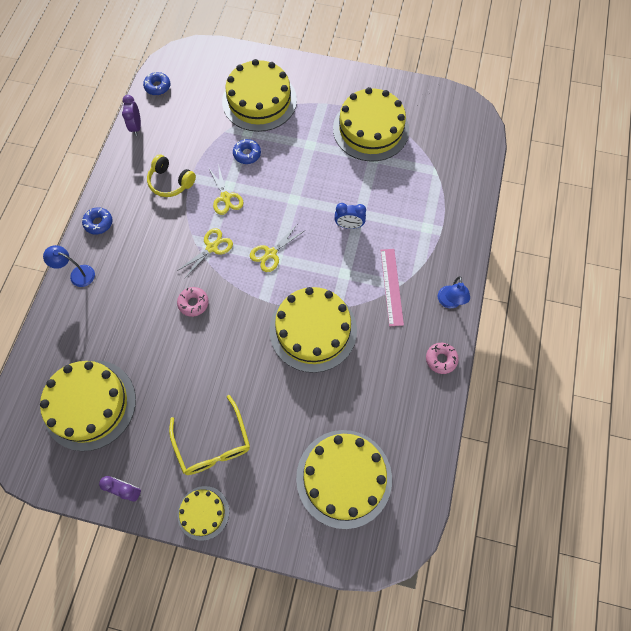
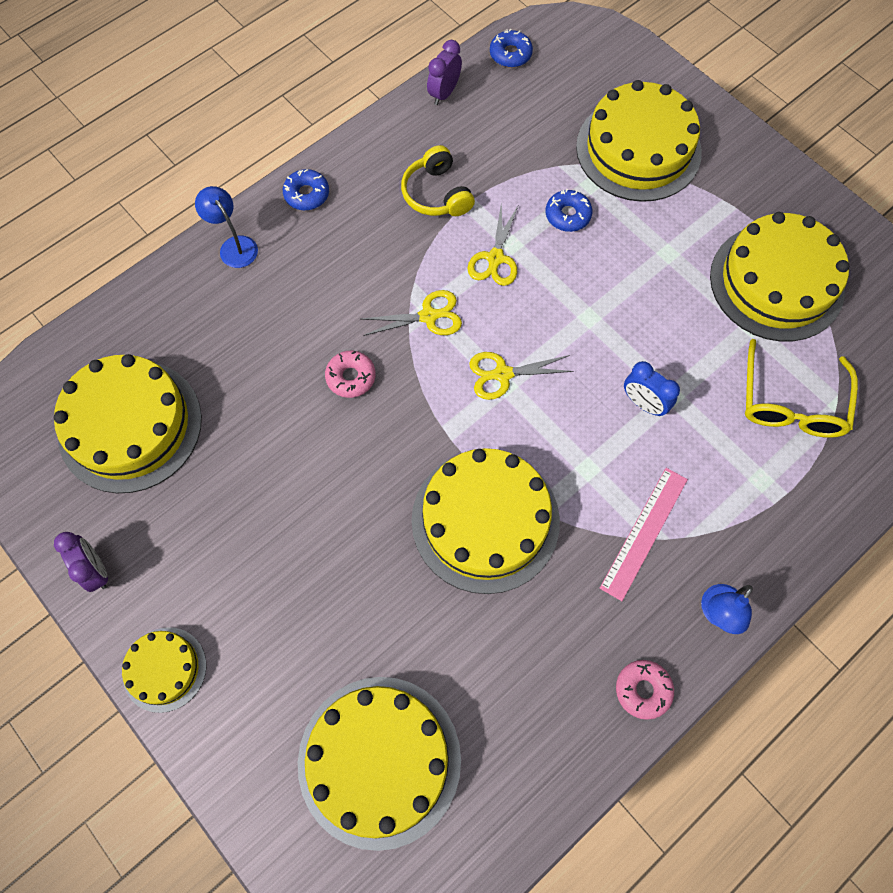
camera: 35 degrees right, 0 degrees up
yellow glasses [169,395,250,475] -> yellow glasses moved to [745,339,858,438]

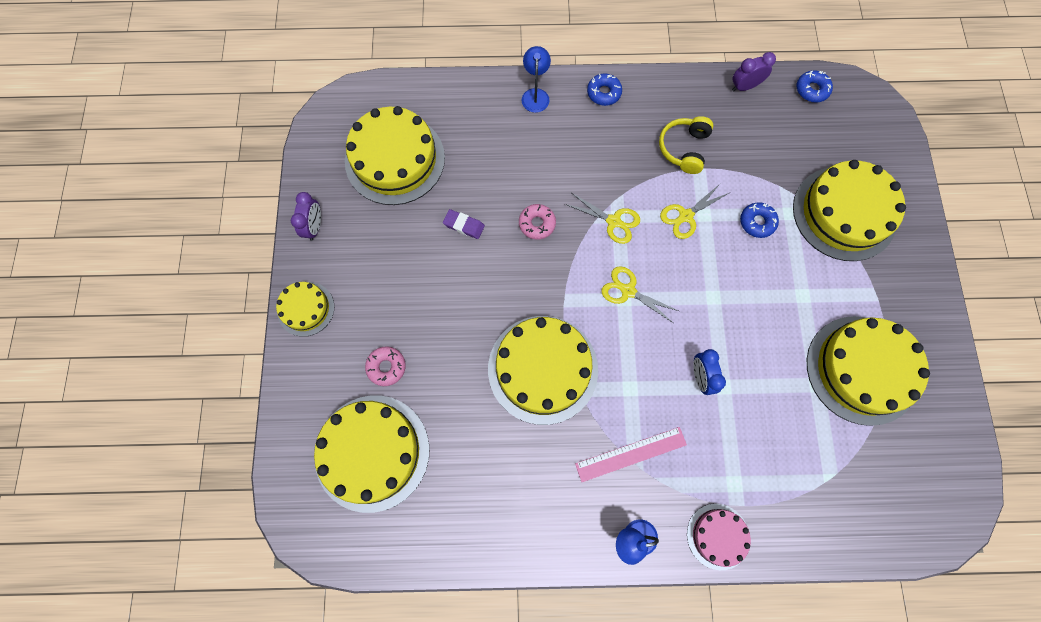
camera: 40 degrees right, 5 degrees up
pink donut [616,660,674,720] -> pink donut moved to [365,346,406,386]
yellow glasses [745,339,858,438] -> none
none -> purple eraser [443,209,485,239]
none -> pink cake [687,504,751,570]

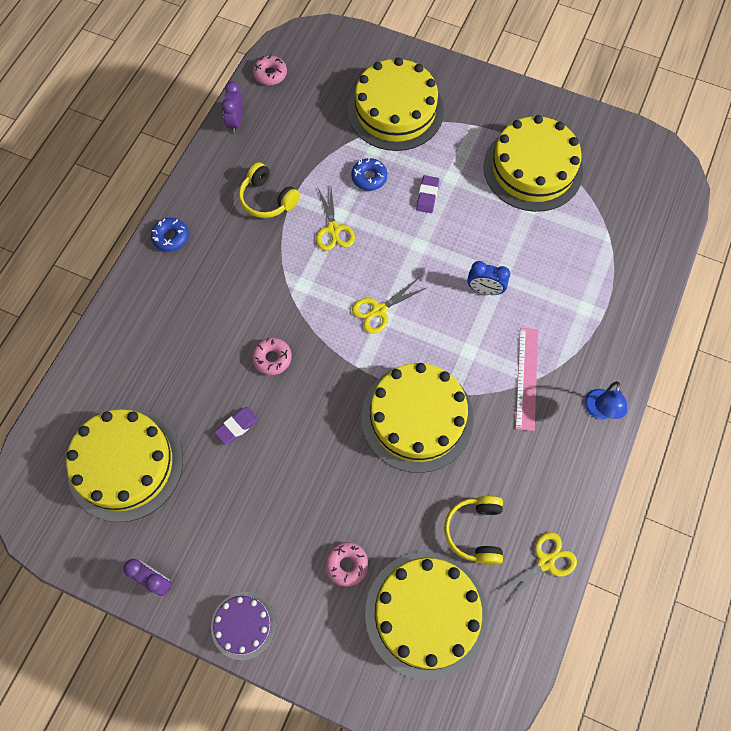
camera: 65 degrees left, 5 degrees down
yellow cake [276,282,335,337] -> purple cake [211,592,276,660]
blue lamp [522,46,551,113] -> none
yellow scissors [565,193,640,244] -> yellow scissors moved to [496,532,577,605]
pink cake [687,504,751,570] -> none
blue donut [797,70,833,103] -> pink donut [253,54,287,85]
none -> purple eraser [416,175,439,213]
none -> yellow headphones [444,496,503,565]

